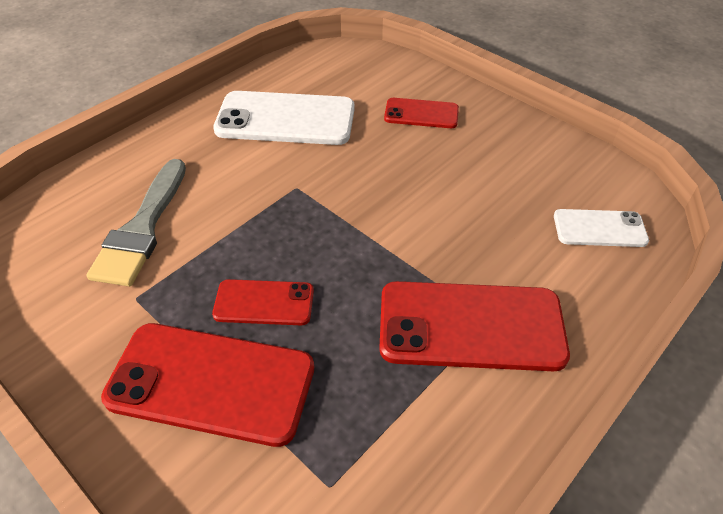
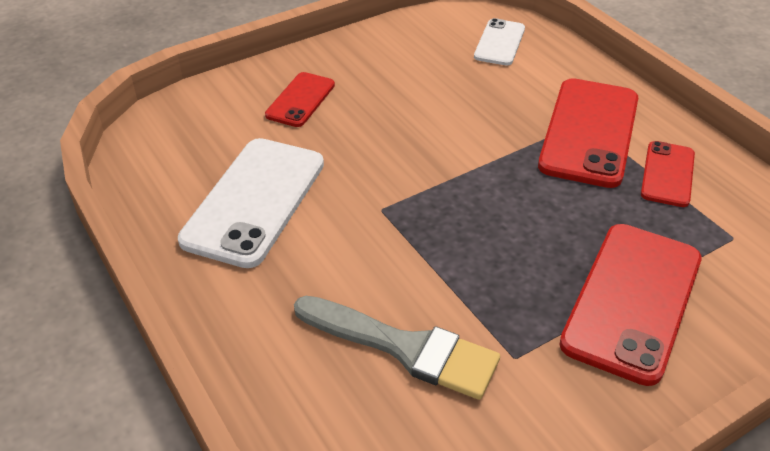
camera: 75 degrees left, 5 degrees down
red phone [212,279,314,325] -> red phone moved to [641,141,695,207]

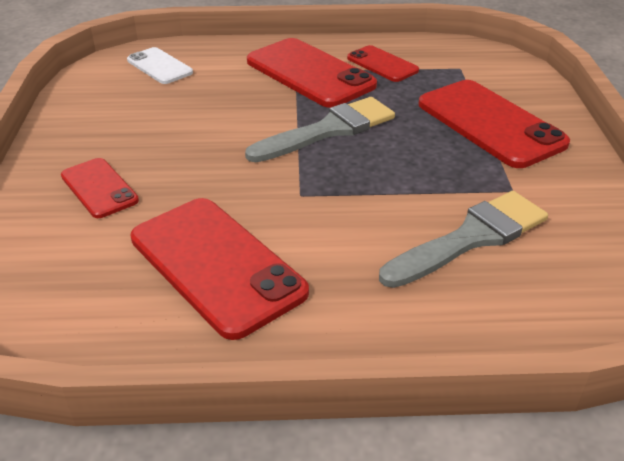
camera: 60 degrees left, 5 degrees down
white phone [178,138,324,268] -> red phone [130,198,309,340]
none -> grey brush [245,97,395,162]

